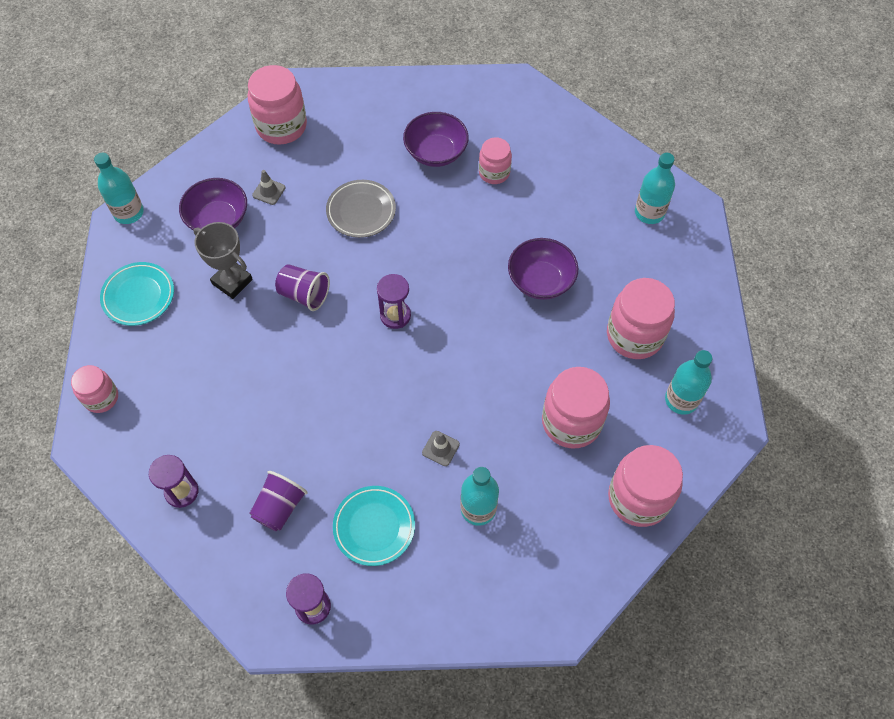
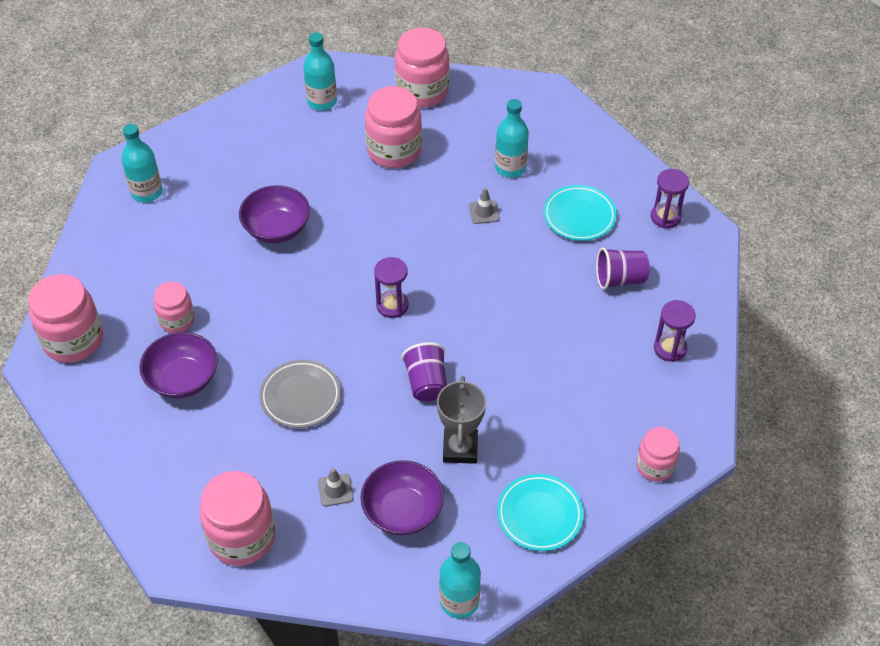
camera: 125 degrees left, 10 degrees down
pink jar [607,278,675,359] -> pink jar moved to [28,274,103,363]

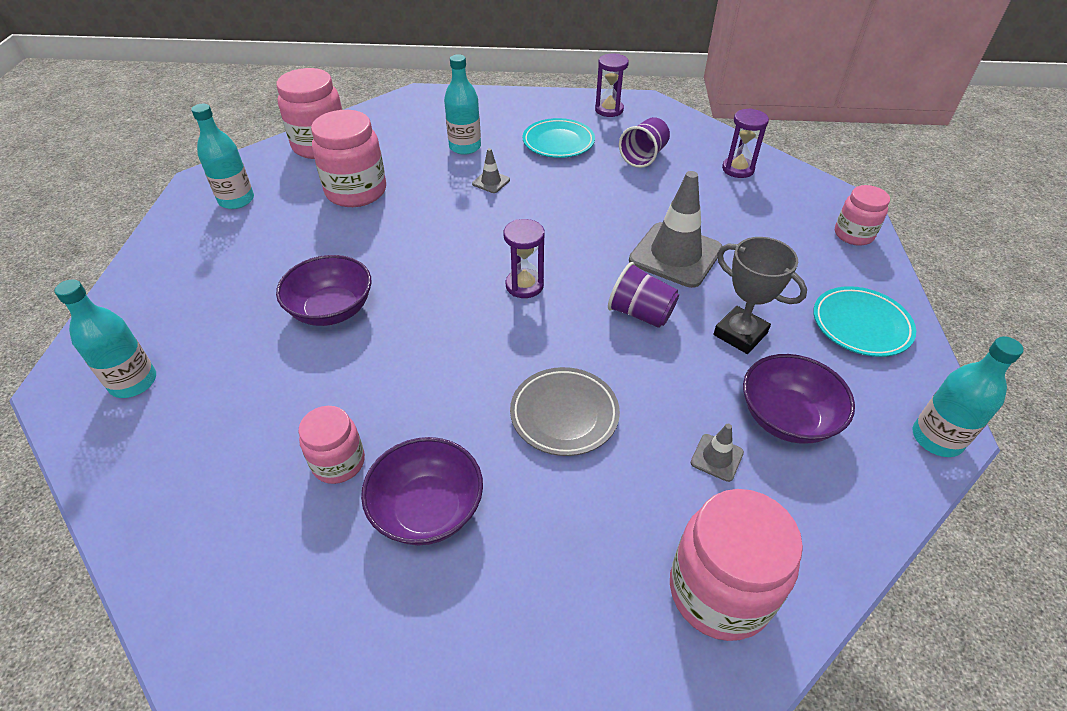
camera: 50 degrees left, 5 degrees down
pink jar [28,274,103,363] -> none
none -> grey traffic cone [629,171,722,288]

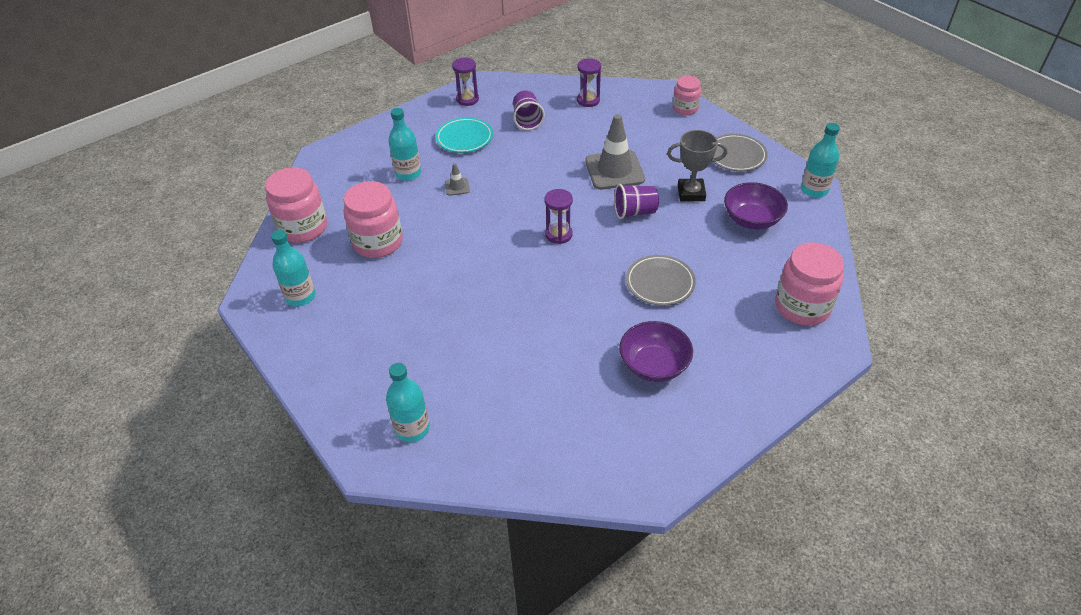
camera: 40 degrees left, 0 degrees up
purple bowl [276,255,372,326] -> none
pink jar [299,406,365,484] -> none
grey traffic cone [691,424,744,482] -> none
turquoise plate [813,286,916,357] -> grey plate [713,134,768,171]

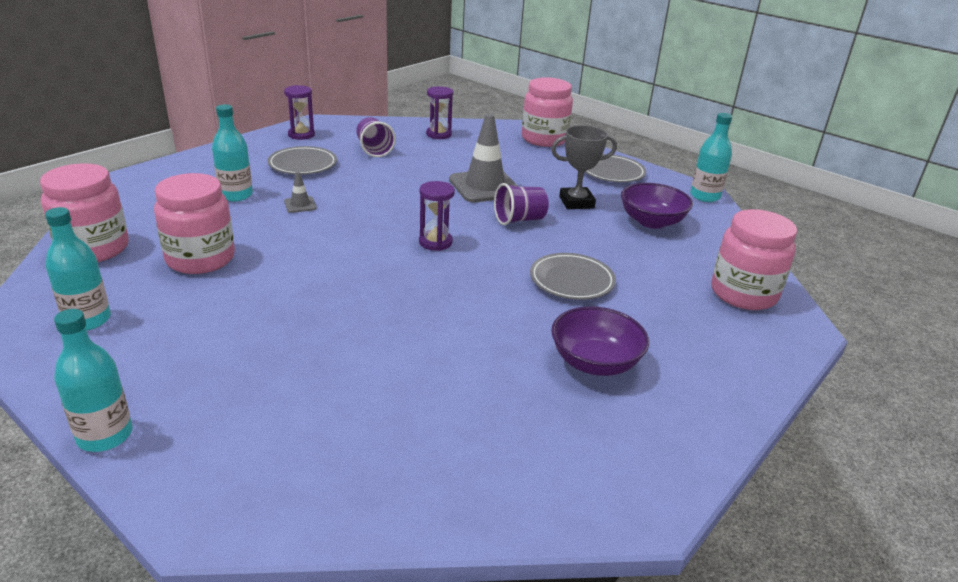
camera: 15 degrees left, 15 degrees down
turquoise bottle [386,363,430,442] -> turquoise bottle moved to [54,309,132,452]
turquoise plate [436,117,493,153] -> grey plate [268,146,337,175]
pink jar [673,76,701,115] -> pink jar [522,77,573,147], size x1.68

